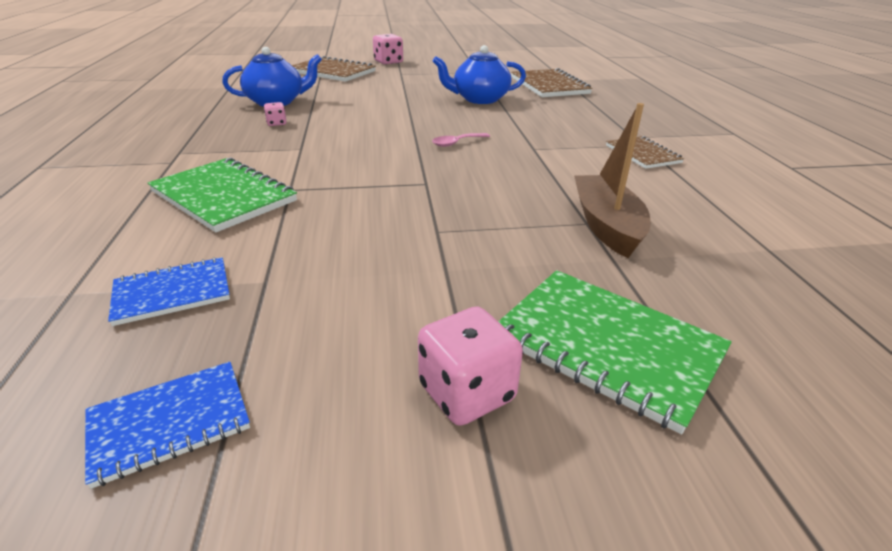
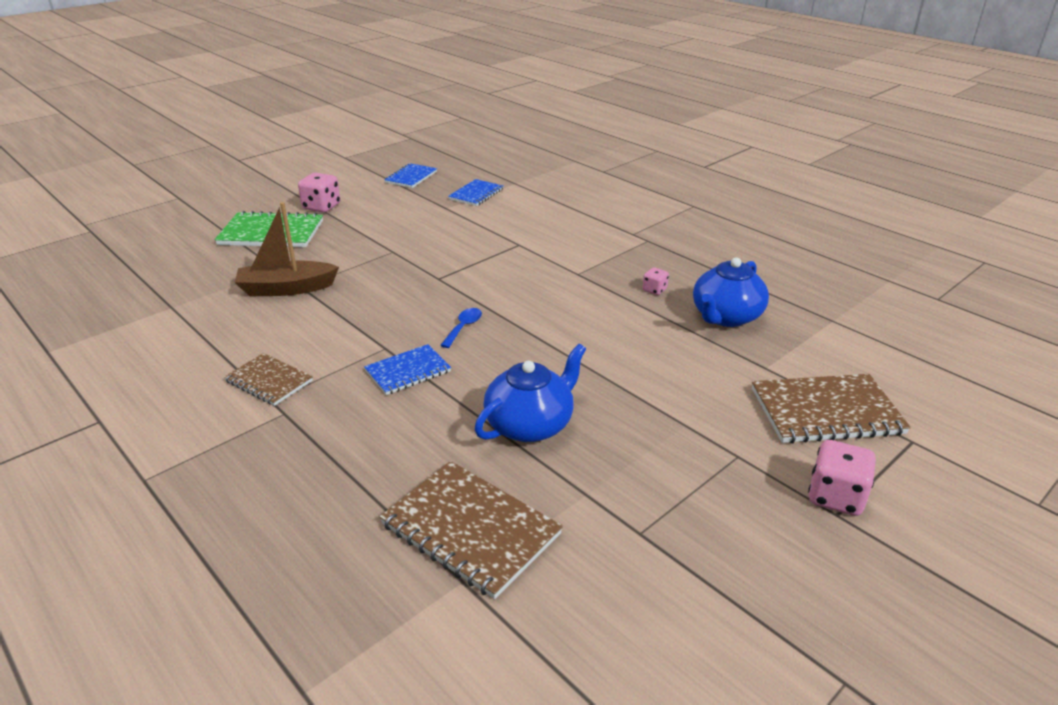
camera: 145 degrees right, 0 degrees up
green notebook [148,157,297,232] -> none
pink spoon [432,133,490,147] -> blue spoon [440,308,482,348]
brown boat [574,103,650,258] -> brown boat turned 120 degrees clockwise [234,202,339,296]
none -> blue notebook [364,344,451,395]

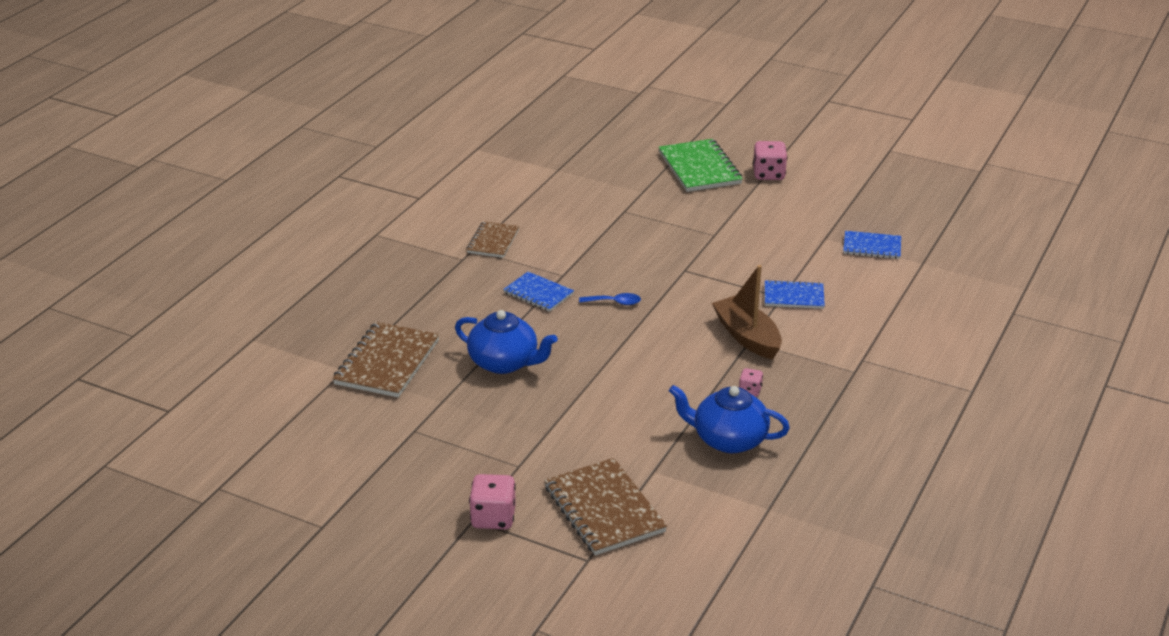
camera: 70 degrees right, 0 degrees up
brown boat [234,202,339,296] -> brown boat moved to [712,265,782,360]
blue notebook [384,163,437,188] -> blue notebook moved to [765,280,825,309]

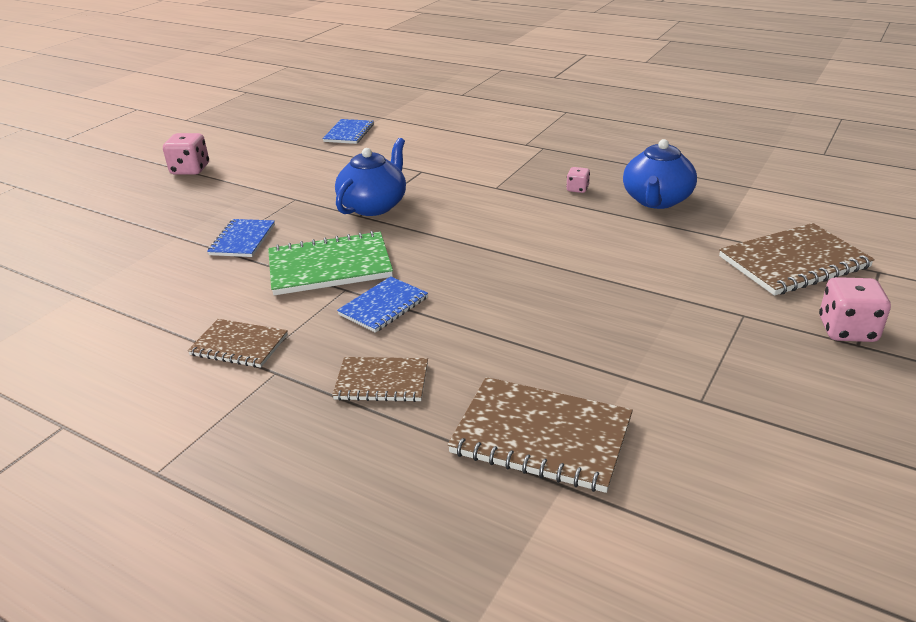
camera: 85 degrees left, 0 degrees up
blue teapot [455,310,558,374] -> blue teapot moved to [335,138,406,216]
blue spoon [579,293,641,305] -> none
green notebook [658,139,743,192] -> green notebook moved to [268,231,393,295]
brown boat [712,265,782,360] -> none
blue notebook [765,280,825,309] -> blue notebook moved to [207,219,275,257]
none -> brown notebook [332,357,428,402]

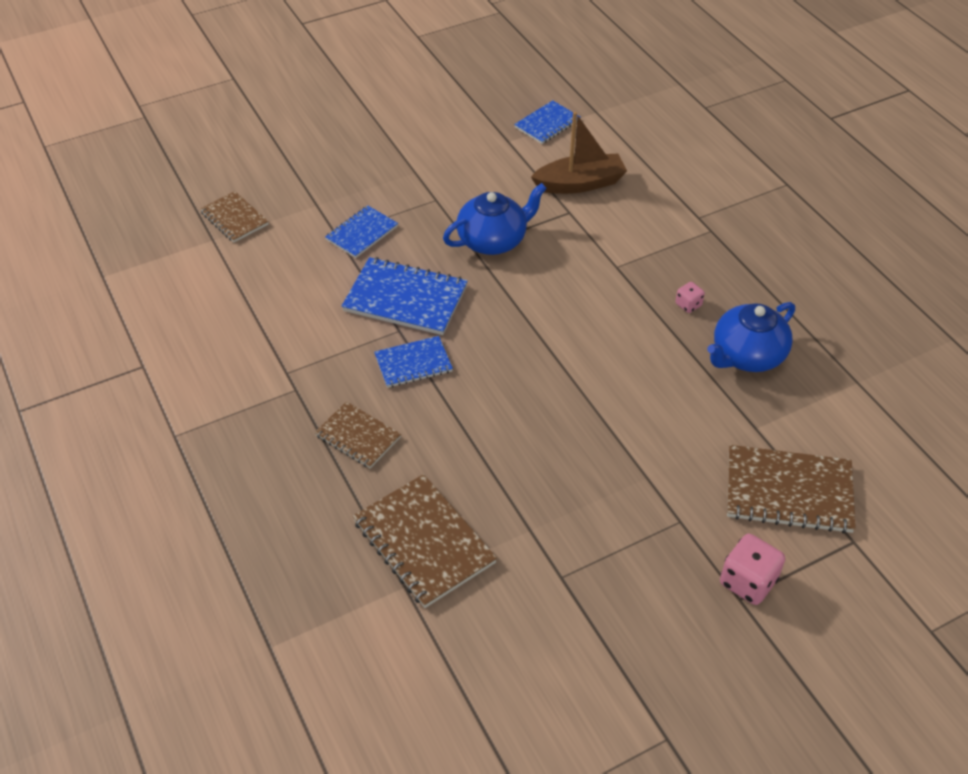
camera: 30 degrees right, 15 degrees up
pink dice [163,133,209,175] -> none
brown notebook [187,319,288,368] -> brown notebook moved to [200,191,269,243]
green notebook [268,231,393,295] -> blue notebook [341,257,468,335]
none -> brown boat [531,112,627,194]

